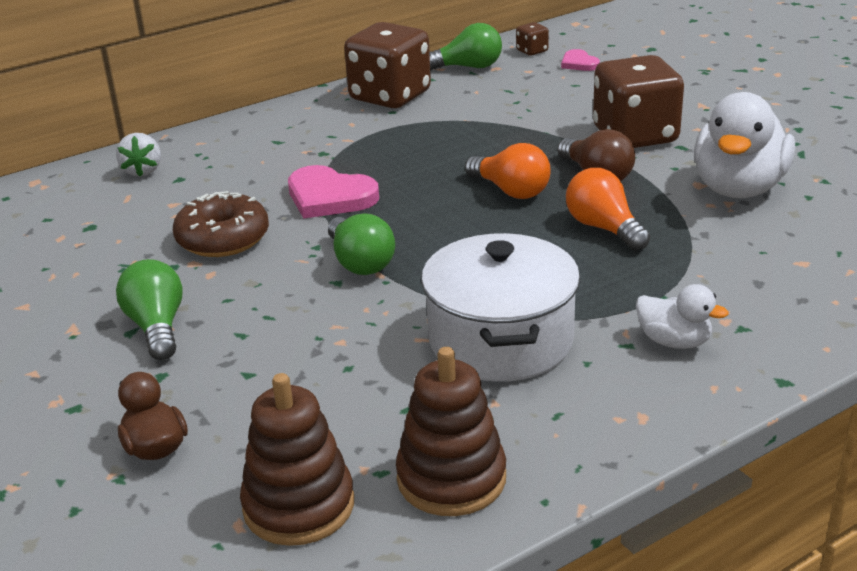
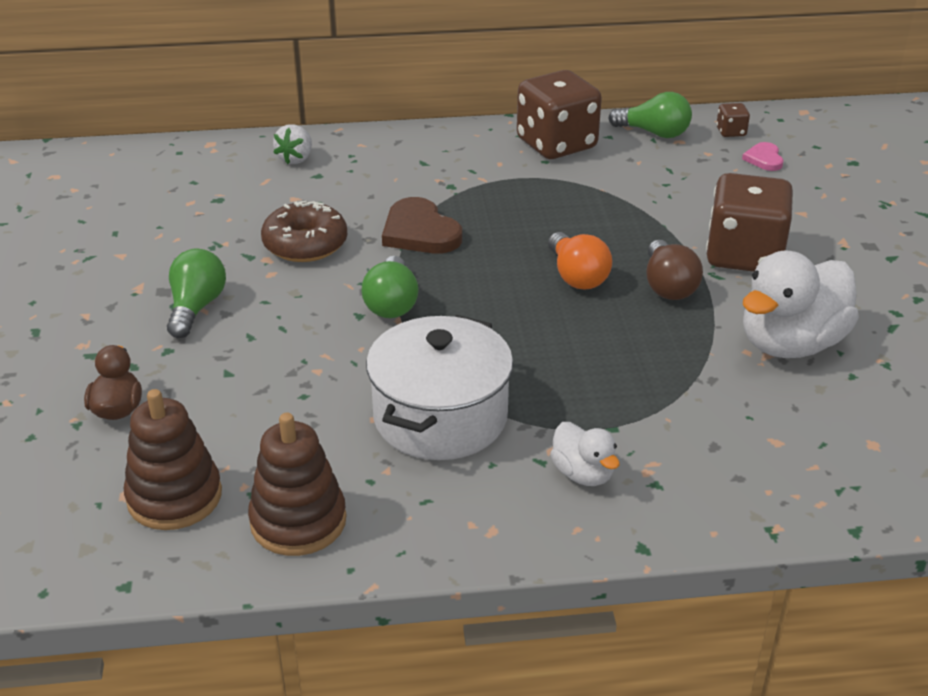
camera: 25 degrees right, 5 degrees up
pink heart [288,165,379,219] -> brown heart [382,197,462,253]
orange light bulb [566,168,650,251] -> none

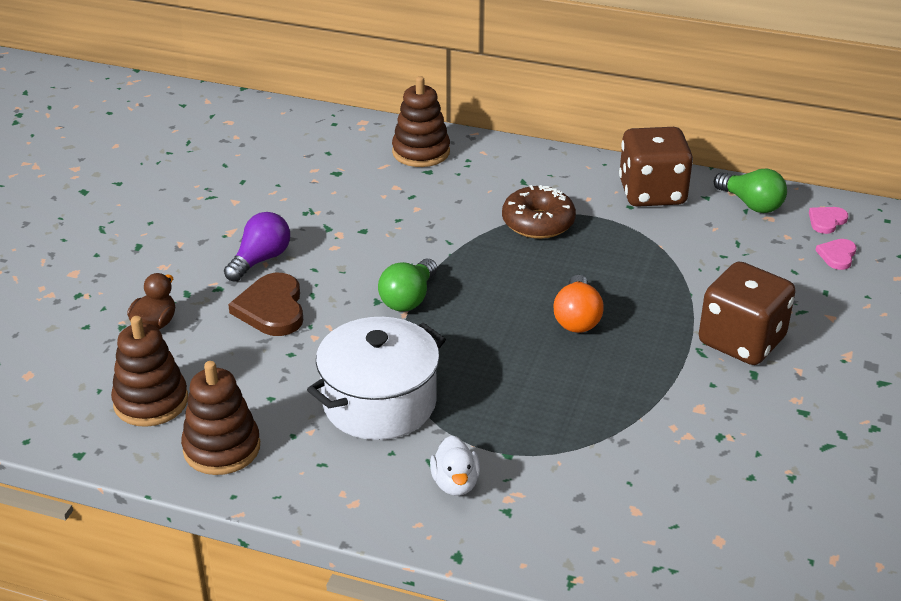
camera: 25 degrees right, 0 degrees up
green light bulb [167,249,226,338] -> purple light bulb [224,212,290,282]
brown donut [261,201,347,262] -> brown donut moved to [502,185,576,239]
white strawberry [273,124,312,164] -> brown stacking toy [392,76,450,167]
brown heart [382,197,462,253] -> brown heart moved to [228,273,303,336]
brown light bulb [647,240,703,300] -> none
brown dice [716,103,750,137] -> pink heart [809,207,848,234]
white duck [743,250,859,358] -> none

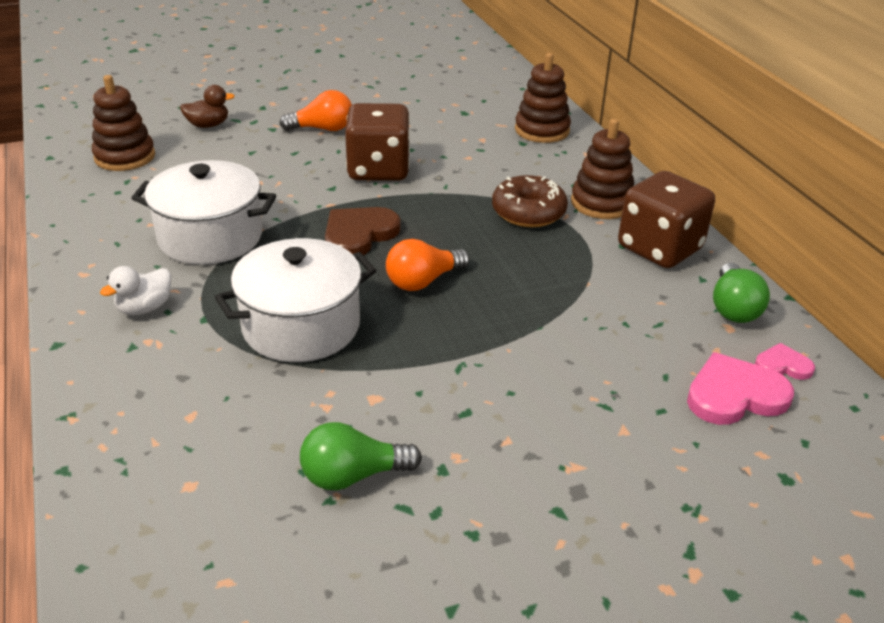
camera: 50 degrees right, 0 degrees up
brown stacking toy [181,361,260,475] -> brown stacking toy moved to [571,119,634,219]
purple light bulb [224,212,290,282] -> orange light bulb [280,90,352,131]
brown heart [228,273,303,336] -> brown heart moved to [325,207,401,255]
green light bulb [378,259,437,311] -> green light bulb moved to [300,422,422,490]
brown dice [699,262,796,365] -> brown dice moved to [345,103,410,181]
pink heart [815,239,857,270] -> pink heart [687,352,794,425], size x1.81
none -> white pot [215,238,376,362]

